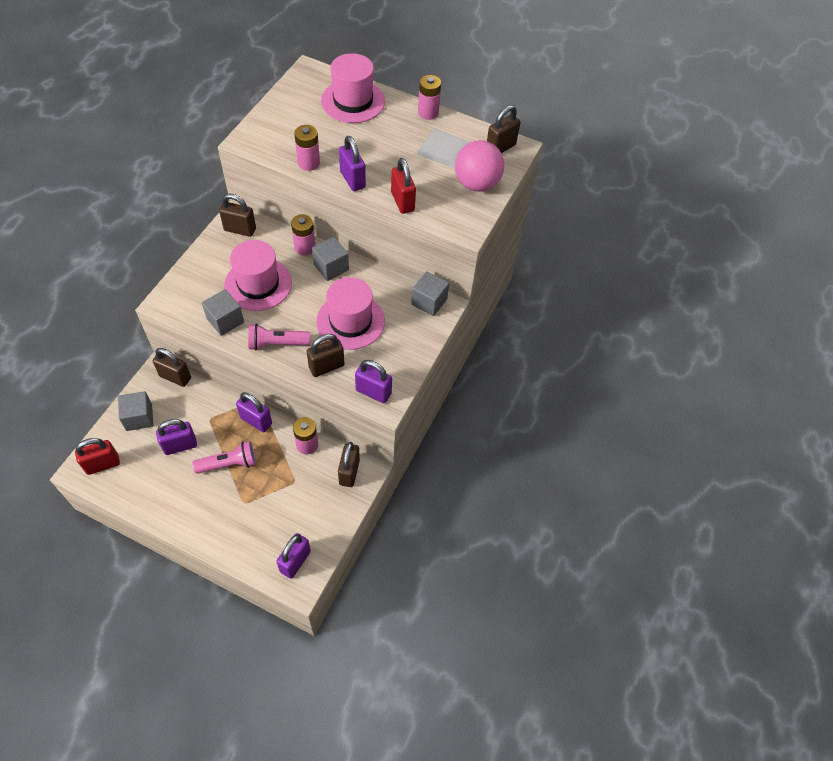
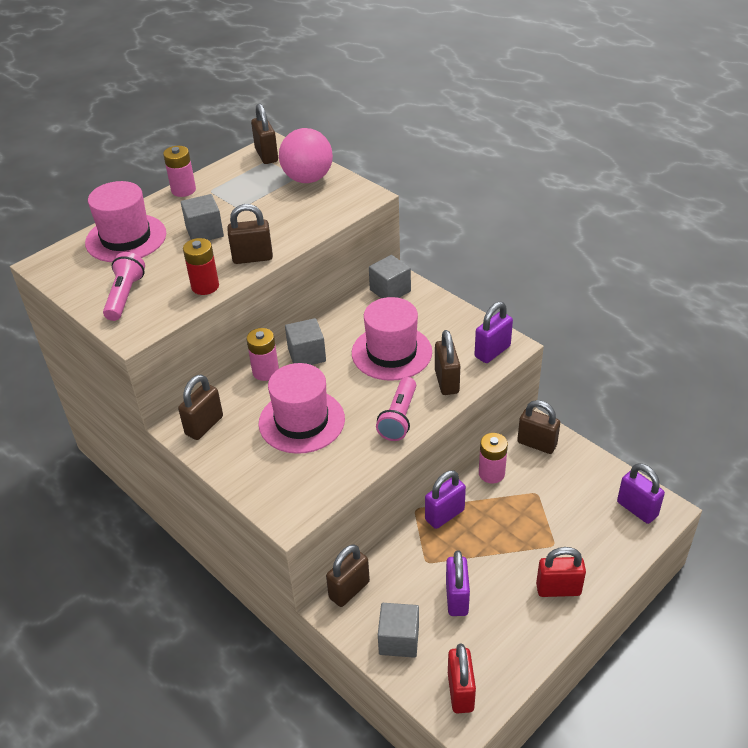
camera: 65 degrees left, 15 degrees down
pink flashlight [192,441,256,474] -> pink flashlight moved to [103,252,145,321]
grey cube [202,289,244,336] -> grey cube moved to [181,194,224,240]
pink battery [294,125,320,171] -> red battery [183,238,219,295]
purple padlock [339,136,366,191] -> brown padlock [227,204,273,264]
red padlock [391,158,416,214] -> red padlock moved to [536,547,586,597]

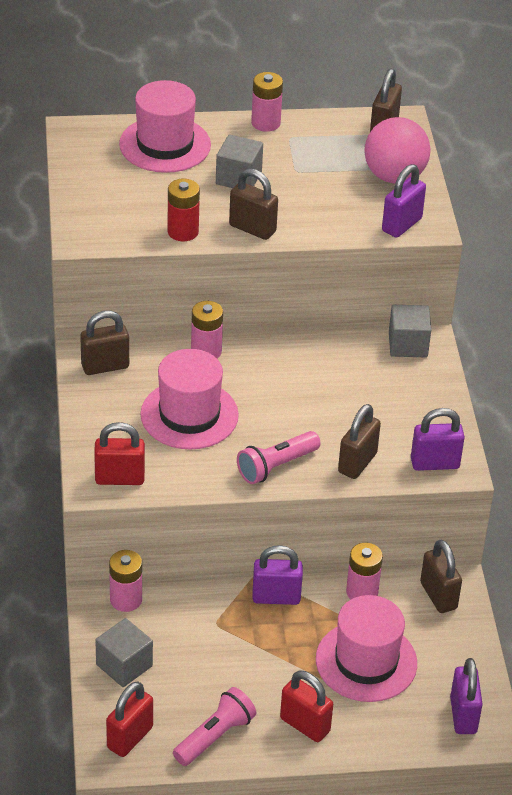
camera: 35 degrees right, 0 degrees up
pink flashlight [103,252,145,321] -> pink flashlight moved to [173,687,257,766]
grey cube [285,318,326,365] -> none
brown padlock [326,544,370,607] -> pink battery [109,550,142,612]
pink hat [352,297,432,381] -> pink hat moved to [316,595,417,702]
purple padlock [446,550,470,616] -> purple padlock moved to [382,164,426,238]
none -> red padlock [94,422,145,485]

